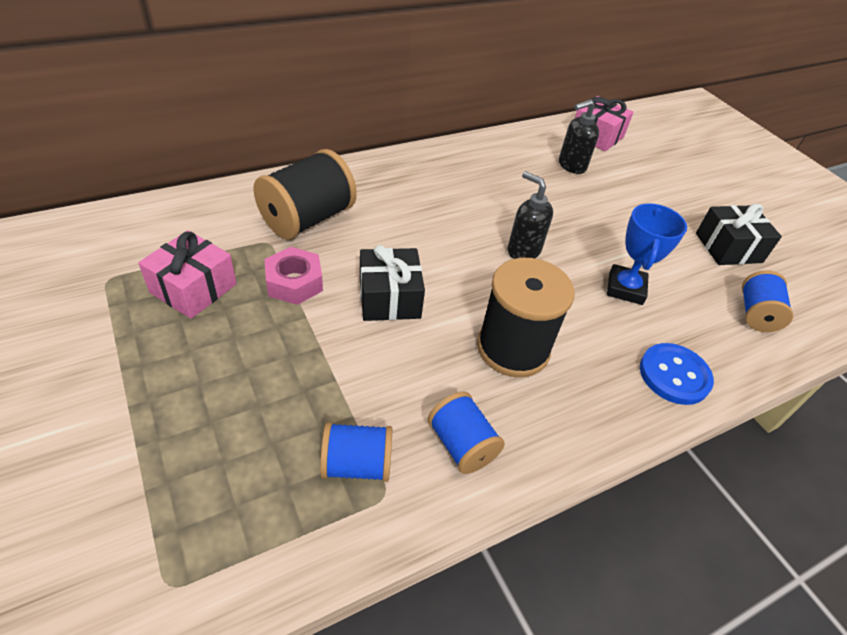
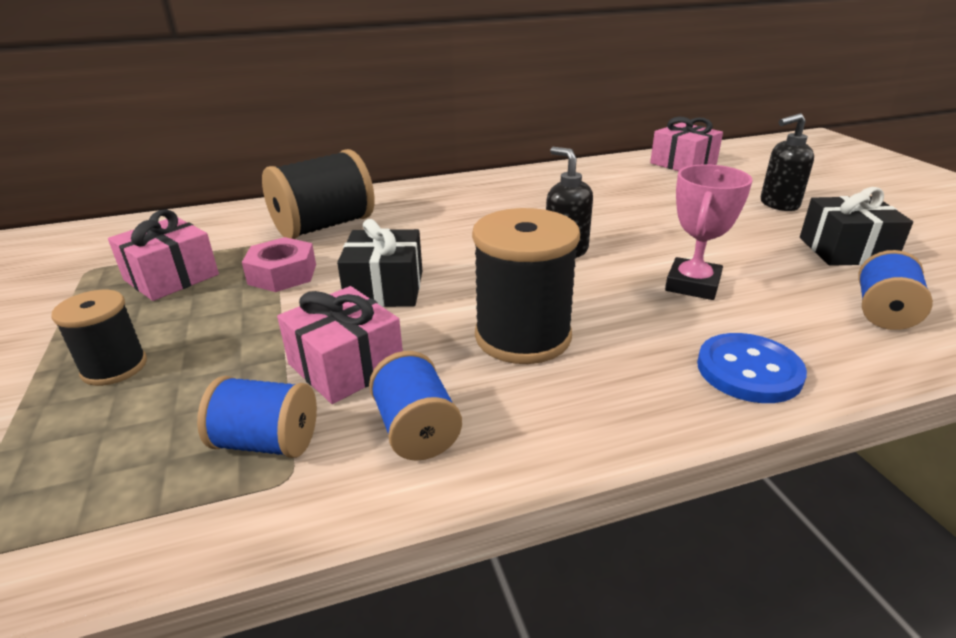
camera: 15 degrees right, 15 degrees down
black soap dispenser [559,99,599,174] -> black soap dispenser moved to [761,113,814,211]
blue trophy [607,203,687,305] -> pink trophy [665,164,753,300]
none -> black spool [51,290,147,386]
none -> pink gift [277,286,403,404]

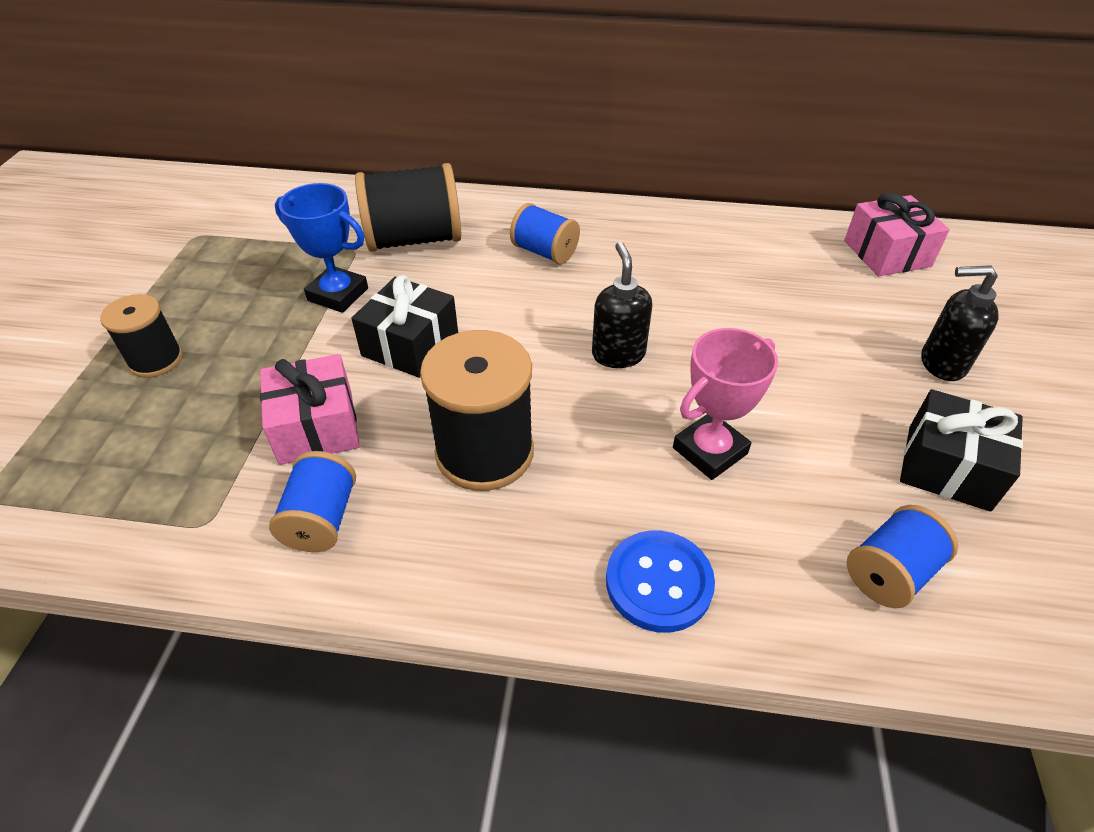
camera: 25 degrees right, 15 degrees up
pink gift [108,209,219,301] -> none
blue spool [197,376,317,458] -> blue spool moved to [510,203,580,264]
pink nut [242,237,316,292] -> blue trophy [275,183,368,313]

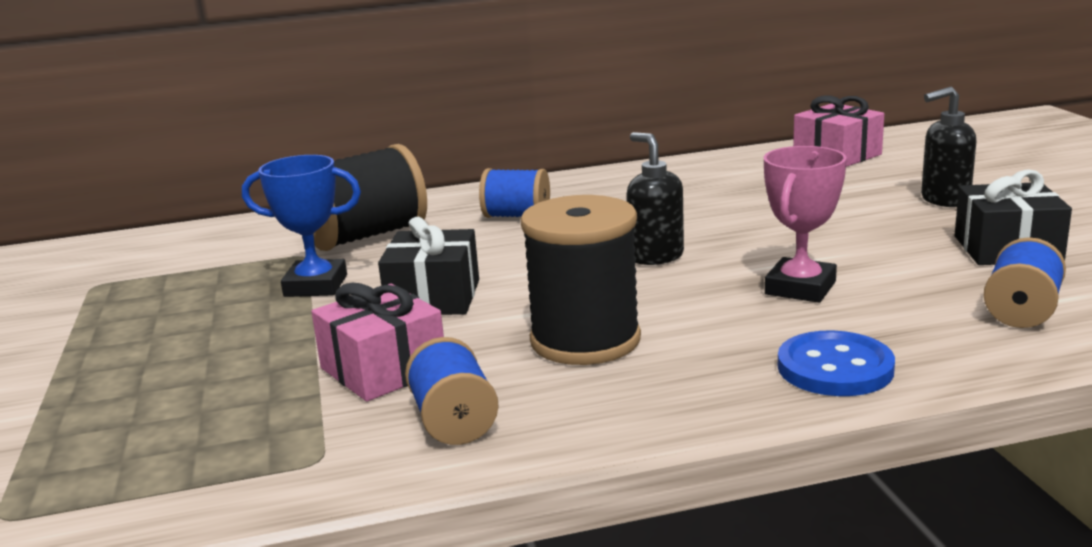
camera: 20 degrees left, 25 degrees down
black spool [100,294,183,378] -> none

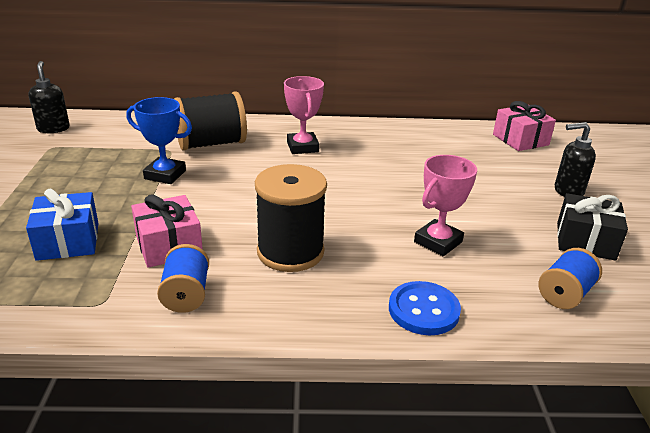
camera: 10 degrees right, 10 degrees up
black gift [378,217,479,315] -> none
blue spool [479,168,550,218] -> pink trophy [284,76,324,154]
black soap dispenser [626,132,684,265] -> black soap dispenser moved to [29,61,70,133]
none -> blue gift [26,189,98,261]

